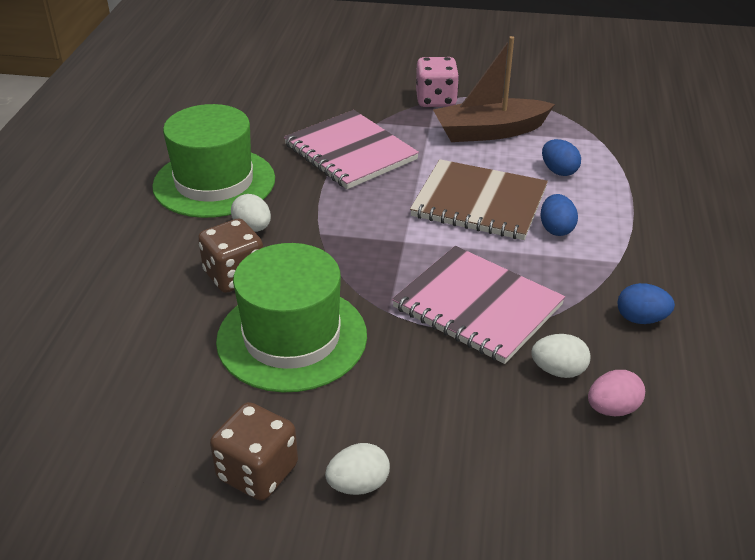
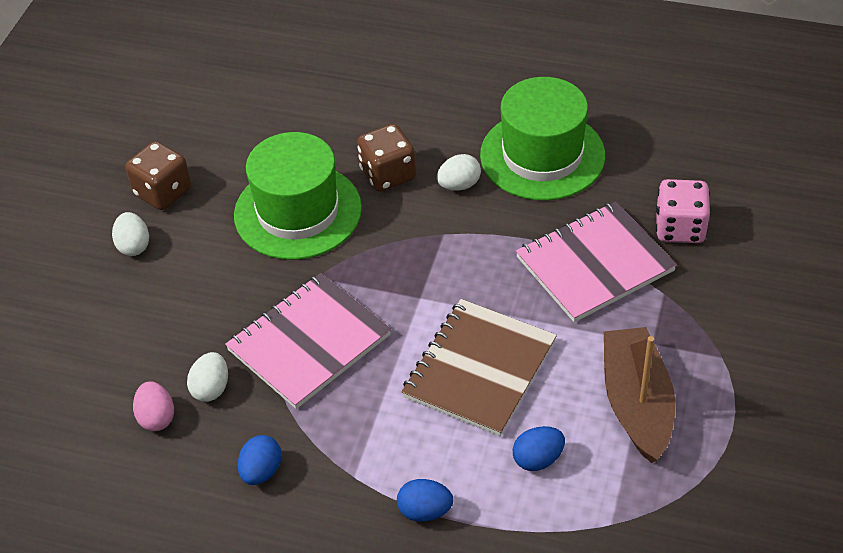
camera: 100 degrees right, 10 degrees up
pink dice [416,57,459,107] -> pink dice moved to [656,179,710,243]
blue egg [541,194,578,236] -> blue egg moved to [397,479,453,522]

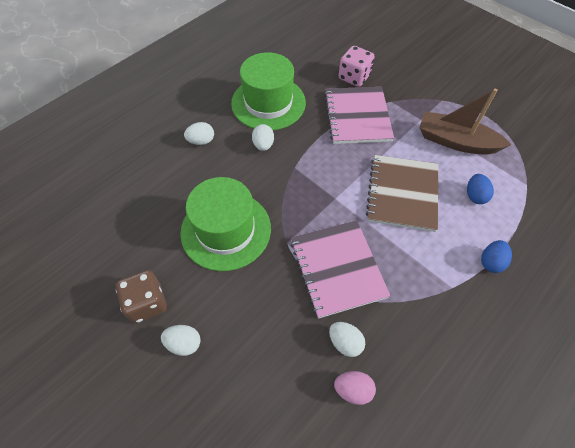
camera: 65 degrees left, 10 degrees up
blue egg [238,435,282,485] -> none
brown dice [357,124,416,192] -> none
brown notebook [401,299,557,436] -> brown notebook turned 45 degrees clockwise [366,155,438,232]
none -> white egg [184,122,214,145]

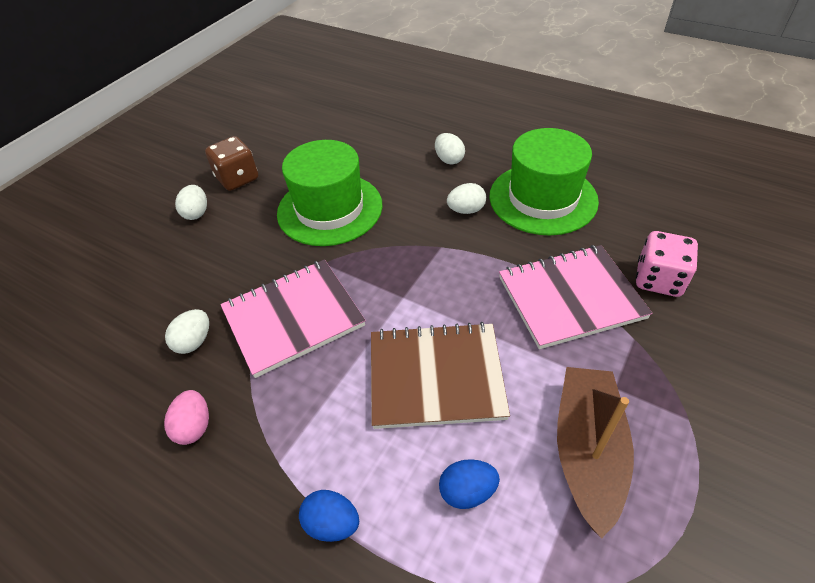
camera: 80 degrees right, 10 degrees down
pink egg [334,371,376,405] -> pink egg moved to [164,390,209,445]

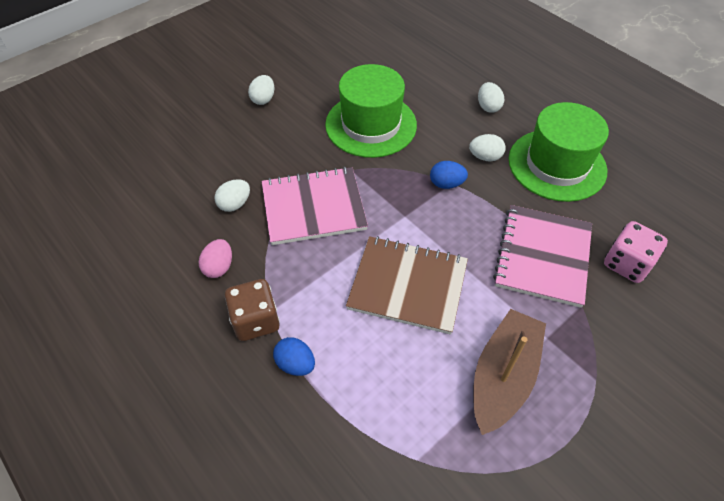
camera: 15 degrees right, 5 degrees up
brown dice [205,136,258,191] -> brown dice moved to [225,279,280,341]
blue egg [439,459,500,509] -> blue egg moved to [430,161,468,189]
pink notebook [499,245,652,349] -> pink notebook turned 75 degrees counterclockwise [493,205,592,308]

